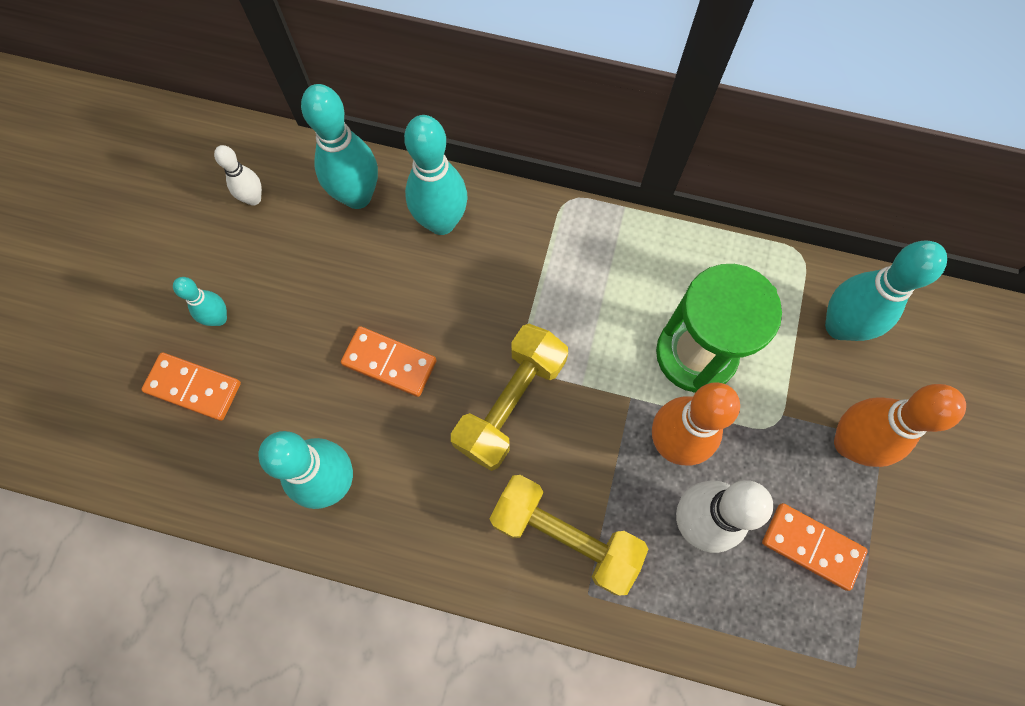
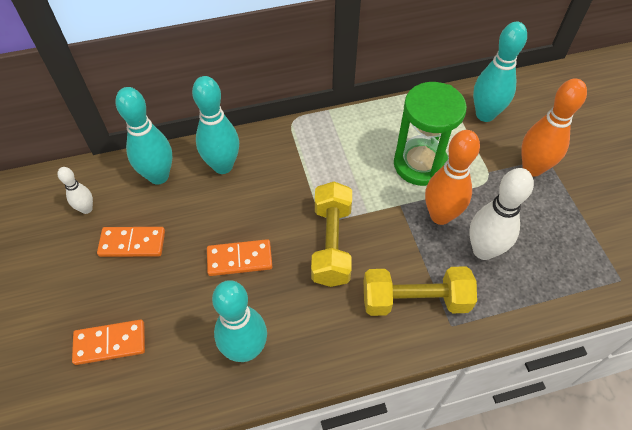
camera: 30 degrees left, 15 degrees down
turquoise bowling pin [173,277,227,326] -> none
orange domino [762,503,868,591] -> orange domino moved to [97,227,165,257]

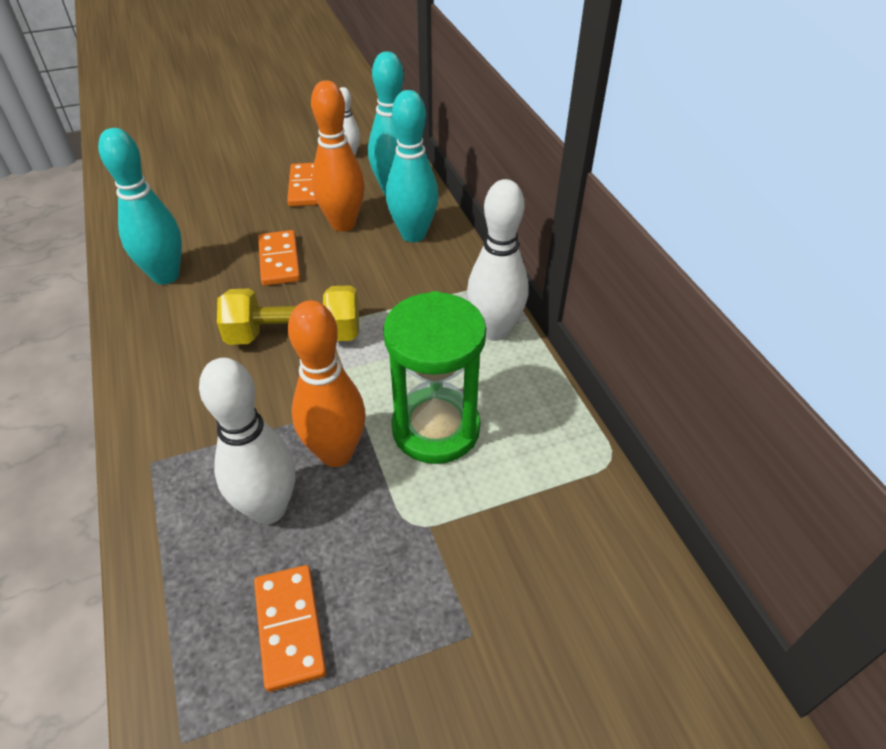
camera: 85 degrees right, 10 degrees down
orange domino [72,320,145,365] -> orange domino moved to [254,565,327,692]
yellow dumbbell [364,266,477,316] -> none
turquoise bowling pin [473,22,527,122] -> none
orange bowling pin [521,79,587,177] -> orange bowling pin moved to [311,80,364,232]
none -> white bowling pin [467,179,529,341]

